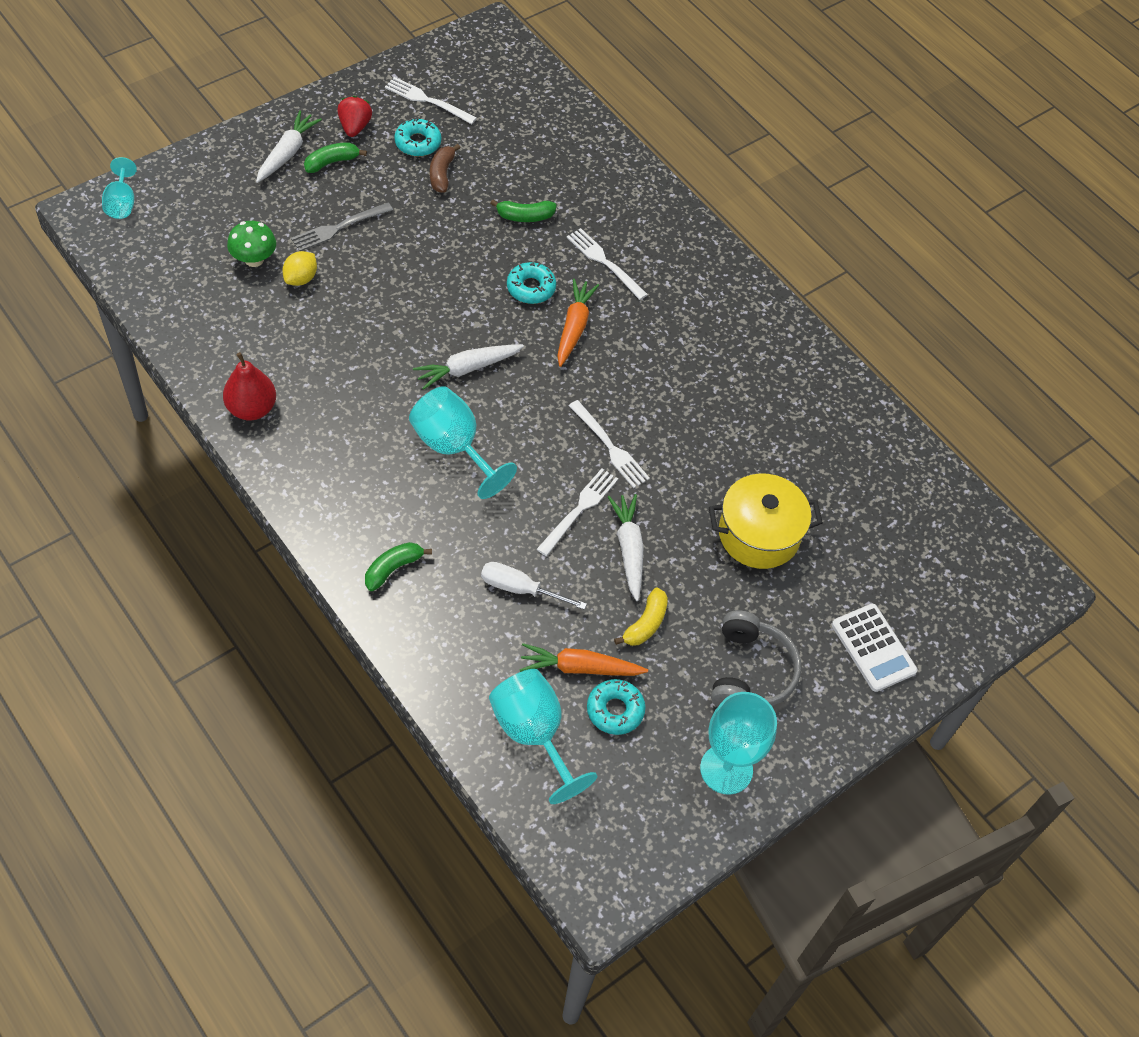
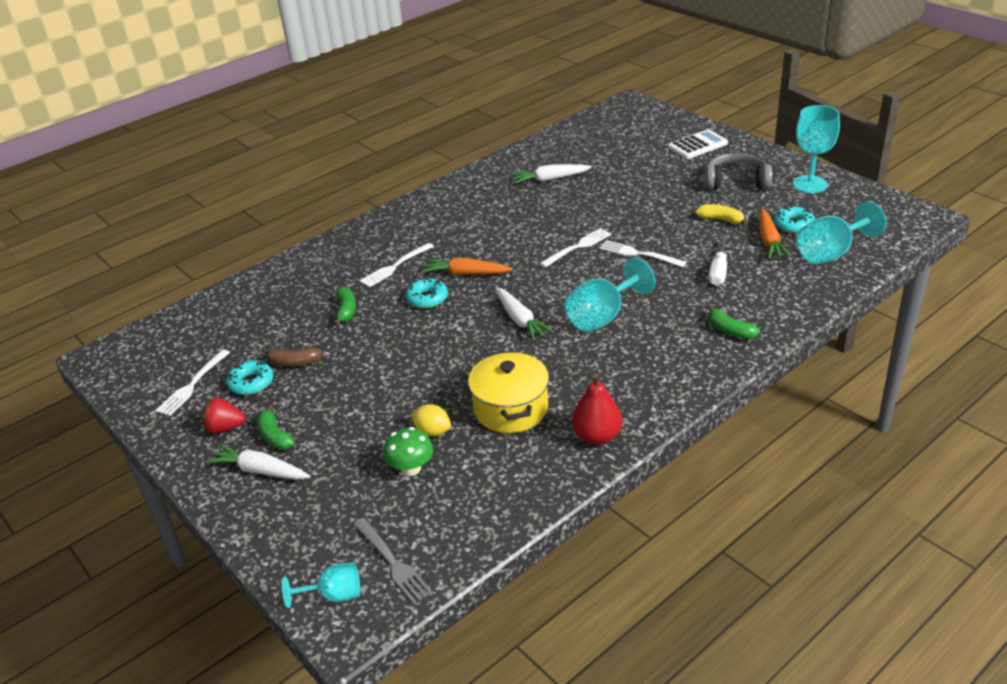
camera: 85 degrees left, 20 degrees down
grey fork [291,203,393,251] -> grey fork moved to [354,518,433,604]
white carrot [608,494,644,601] -> white carrot moved to [511,164,592,184]
yellow pot [709,473,823,569] -> yellow pot moved to [468,350,549,433]

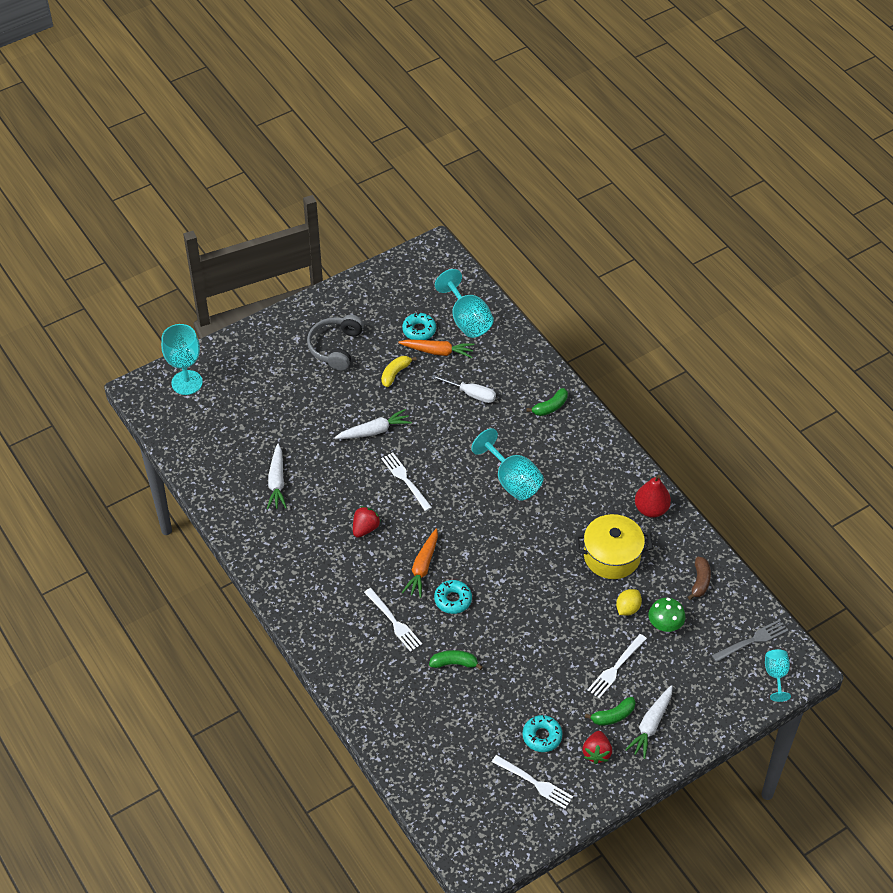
camera: 85 degrees left, 15 degrees up
brown banana [262,347,323,367] -> brown banana moved to [688,557,711,600]
white carrot [495,287,554,341] -> white carrot moved to [334,409,412,439]
white fork [599,240,686,267] -> white fork moved to [587,634,647,698]
white calculator [668,129,728,159] -> none
turquoise goblet [793,105,840,193] -> turquoise goblet moved to [161,324,203,395]
none -> red strawberry [353,506,381,538]

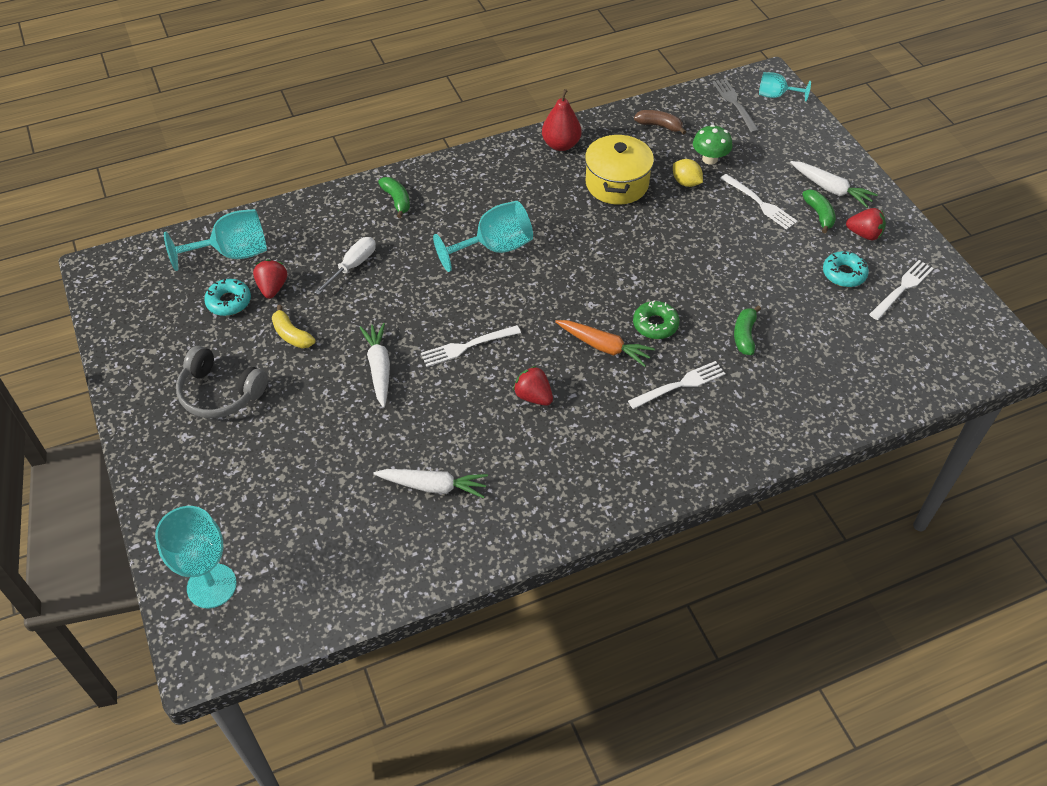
camera: 80 degrees left, 0 degrees up
orange carrot [398,340,475,358] -> red strawberry [253,259,287,299]
turquoise donut [434,580,472,614] -> green donut [633,300,680,339]

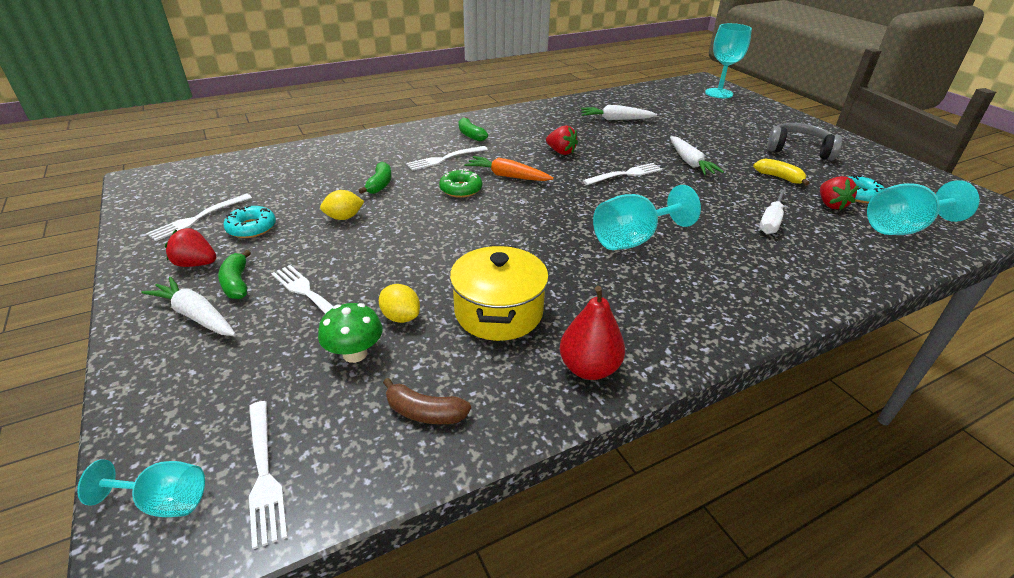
camera: 175 degrees right, 15 degrees down
green banana [378,177,410,218] -> green banana moved to [458,117,488,141]
grey fork [713,78,759,133] -> white fork [249,401,288,549]
none -> yellow lemon [320,190,364,220]

